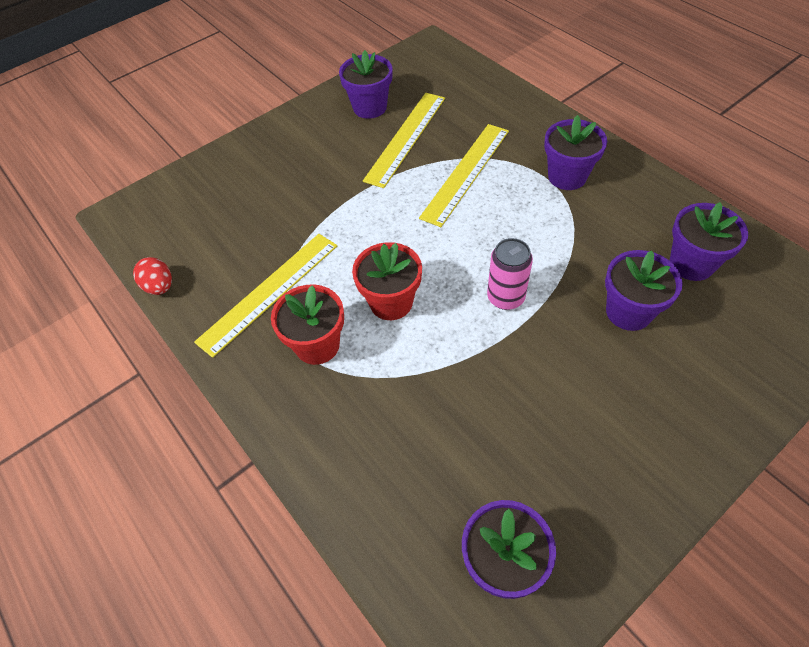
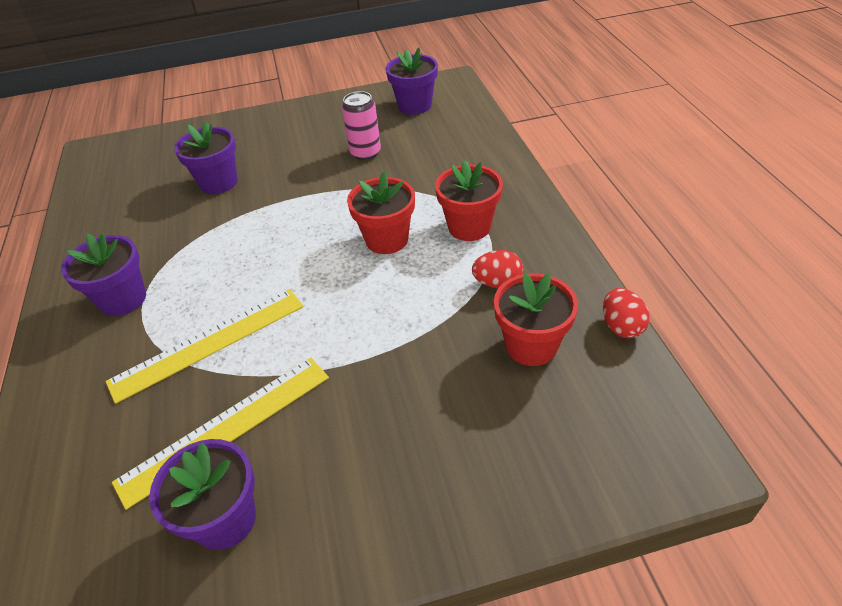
camera: 155 degrees left, 10 degrees down
yellow ruler [194,234,337,358] -> red egg [472,250,523,288]
pink can [487,238,533,310] -> pink can moved to [342,91,381,160]
purple flower pot [670,202,748,281] -> none
none -> red flower pot [494,273,578,366]

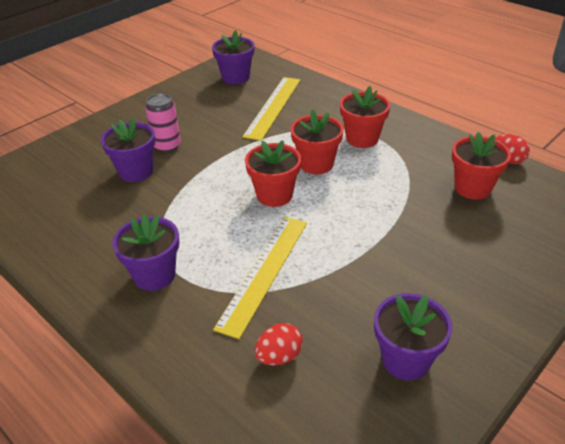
camera: 35 degrees left, 5 degrees down
yellow ruler [112,358,329,510] -> yellow ruler moved to [242,77,300,141]
pink can [342,91,381,160] -> pink can moved to [145,94,181,152]
red egg [472,250,523,288] -> red egg moved to [255,323,303,366]
none -> red flower pot [245,140,301,207]

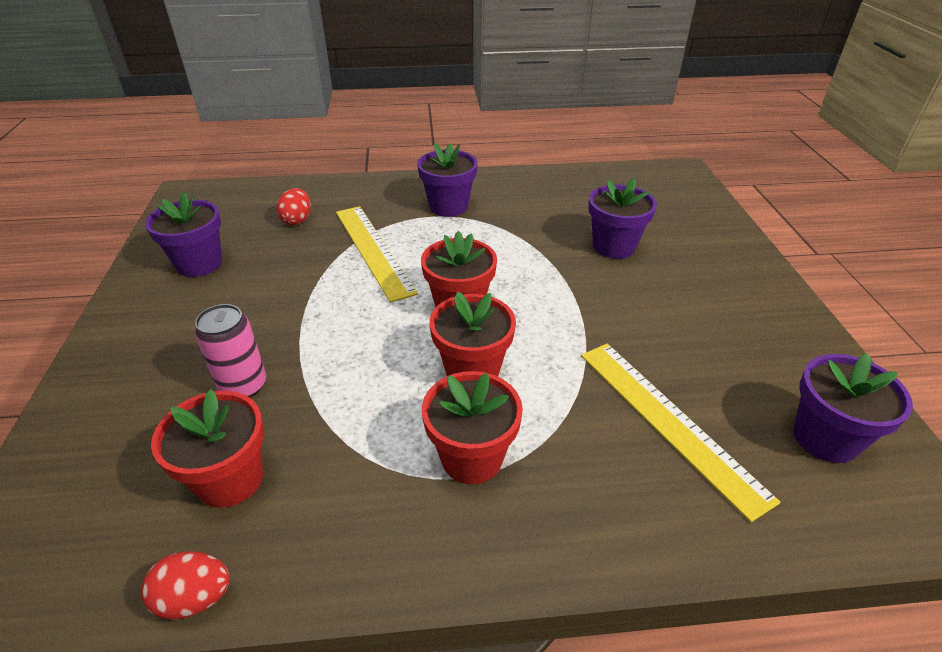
camera: 130 degrees right, 0 degrees up
pink can [145,94,181,152] -> pink can moved to [195,304,266,398]

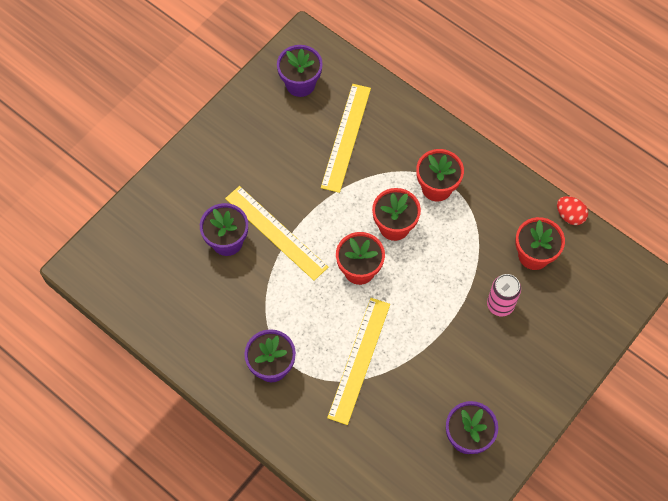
camera: 135 degrees left, 25 degrees up
red egg [276,188,311,225] -> none
none -> yellow ruler [225,186,328,281]

